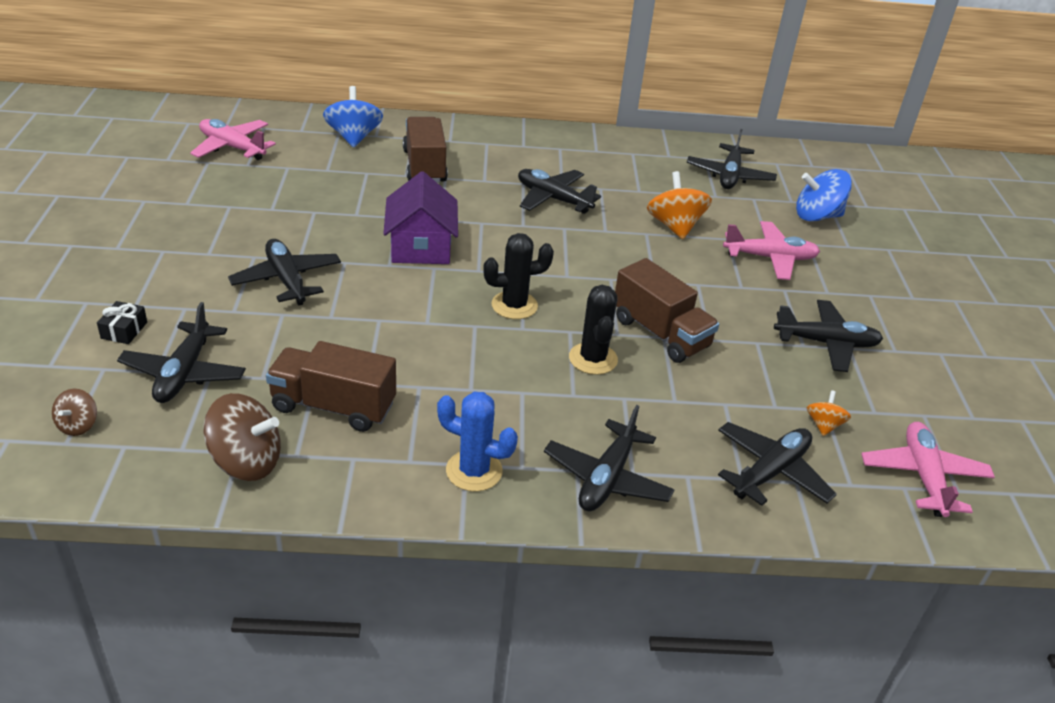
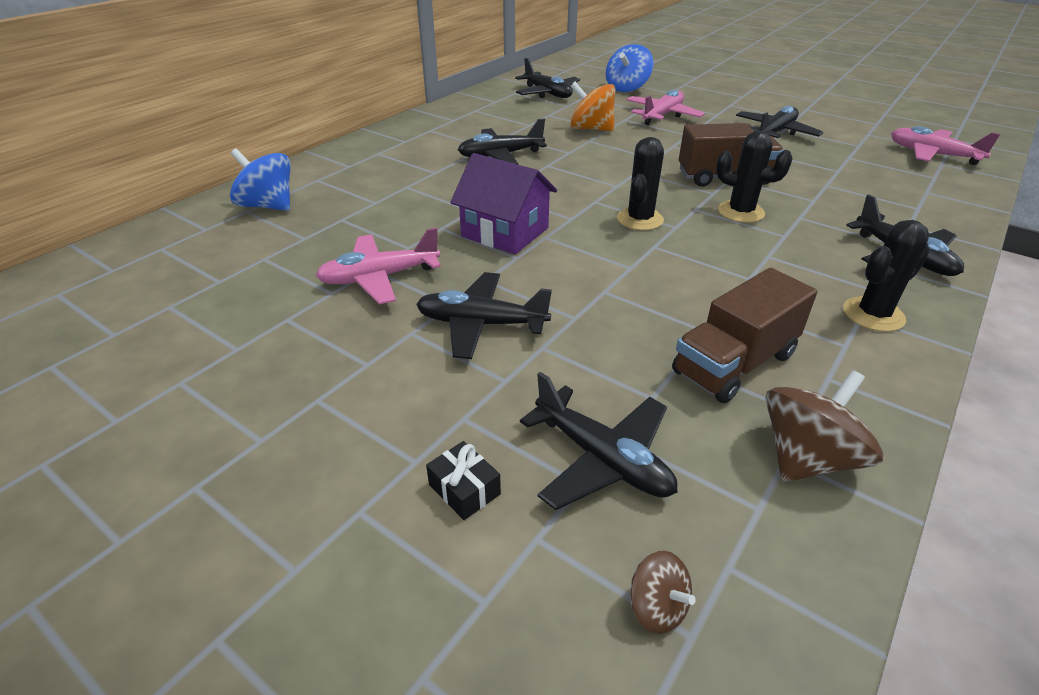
camera: 50 degrees left, 0 degrees up
pink plane [190,119,276,160] -> pink plane moved to [316,228,441,304]
brown truck [403,117,448,183] -> none
blue cactus [437,392,518,492] -> black cactus [843,220,929,332]
black plane [718,422,837,506] -> none
orange spinning top [807,390,851,436] -> none

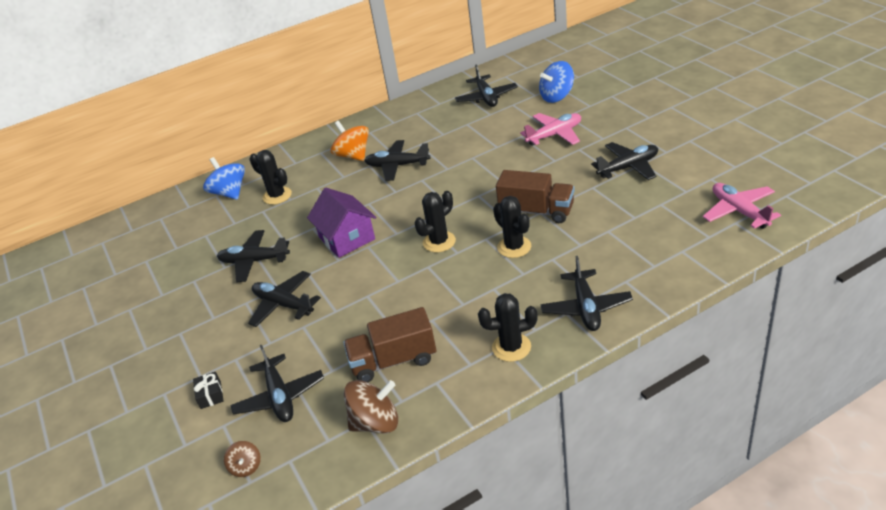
camera: 30 degrees right, 0 degrees up
pink plane [316,228,441,304] -> black plane [217,230,290,282]
orange spinning top [571,82,615,132] -> orange spinning top moved to [331,121,369,161]
none -> black cactus [249,150,292,205]

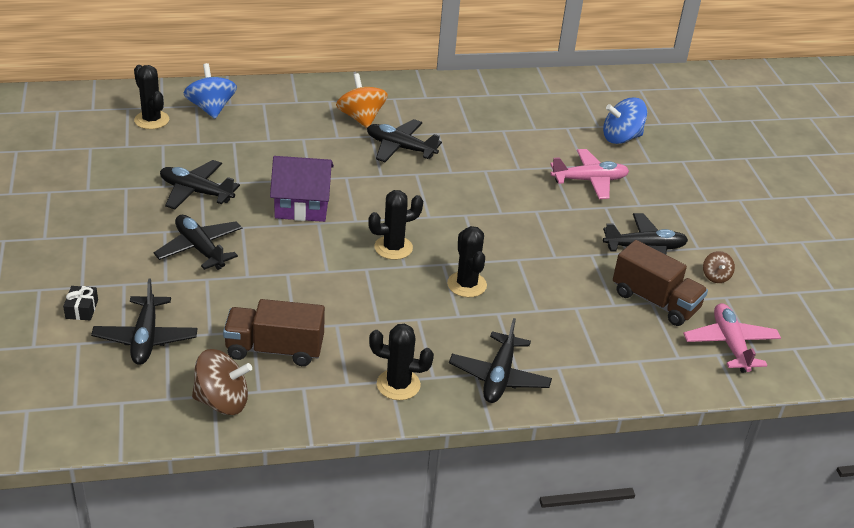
camera: 10 degrees right, 0 degrees up
brown spinning top [224,441,261,477] -> brown spinning top moved to [703,251,735,283]
black cactus [249,150,292,205] -> black cactus moved to [134,65,169,129]
purple house [307,188,376,258] -> purple house turned 75 degrees counterclockwise [270,156,334,222]
black plane [455,65,518,107] -> none
brown truck [496,170,574,223] -> brown truck moved to [613,240,708,326]

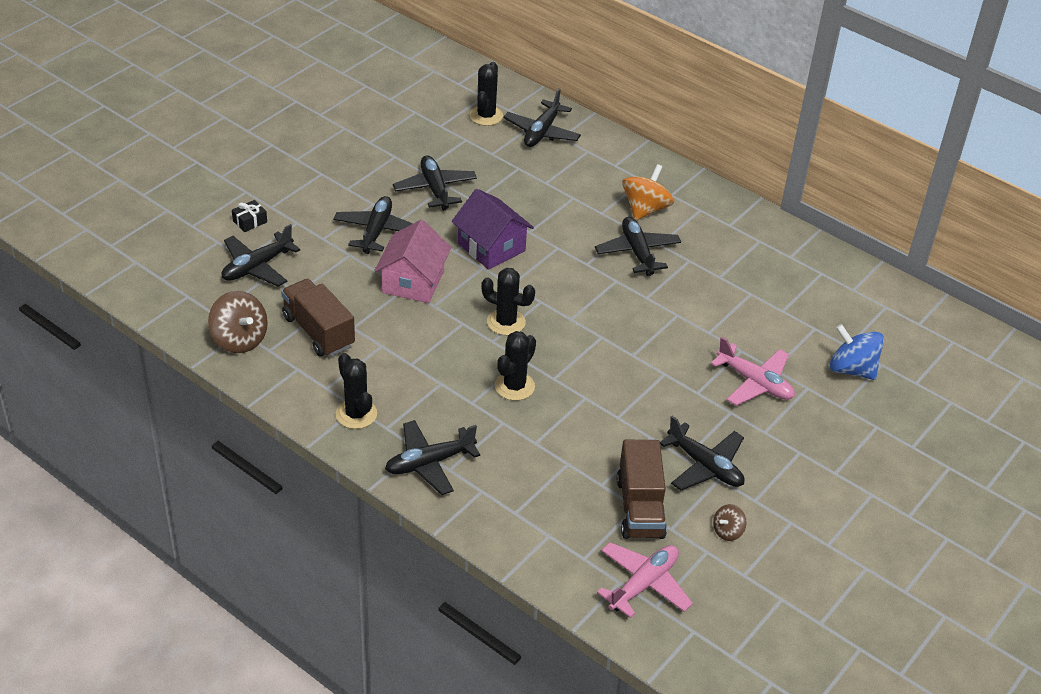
camera: 50 degrees right, 5 degrees up
blue spinning top [184,63,237,119] -> black plane [503,89,581,147]
none -> pink house [374,220,451,303]

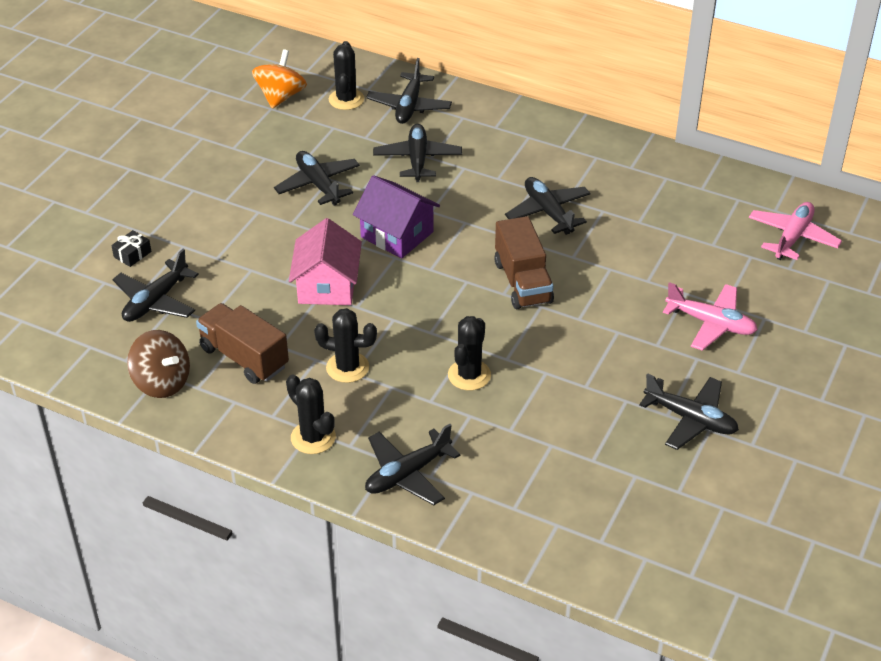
camera: 10 degrees left, 0 degrees up
black plane [333,196,413,254] -> black plane moved to [373,124,462,182]
black cactus [481,268,535,335] -> black cactus moved to [314,308,377,383]
pink plane [597,542,693,618] -> pink plane moved to [749,202,842,260]
brown truck [617,440,667,539] -> brown truck moved to [494,216,554,309]
orange spinning top [622,164,674,220] -> orange spinning top moved to [252,49,307,109]
brown spinning top [713,504,747,541] -> none
blue spinning top [830,324,884,380] -> none

